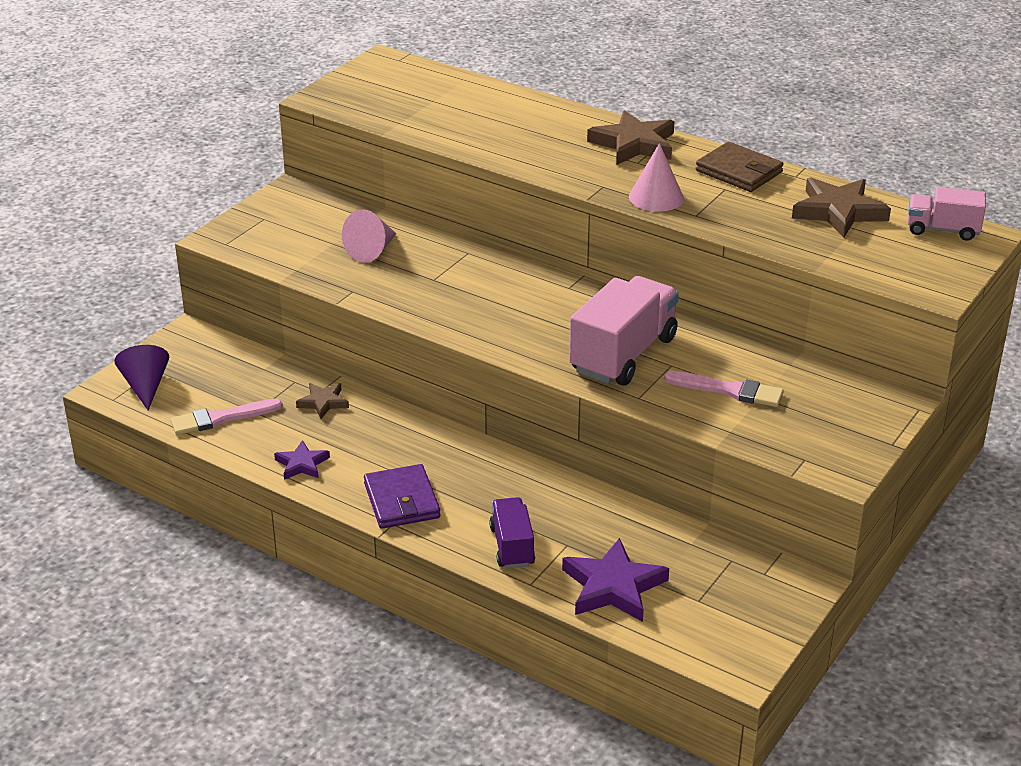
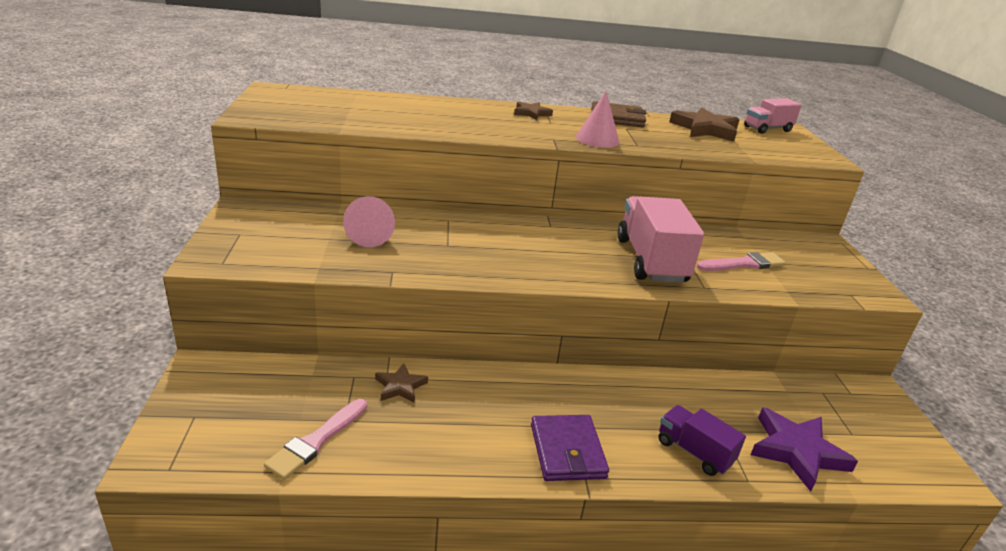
camera: 40 degrees left, 5 degrees down
purple cone [114,345,169,411] -> none
purple star [274,440,330,480] -> none
purple wallet [364,464,440,529] -> purple wallet turned 45 degrees clockwise [531,415,609,481]
brown star [587,110,674,165] -> brown star [514,102,553,120], size x0.56

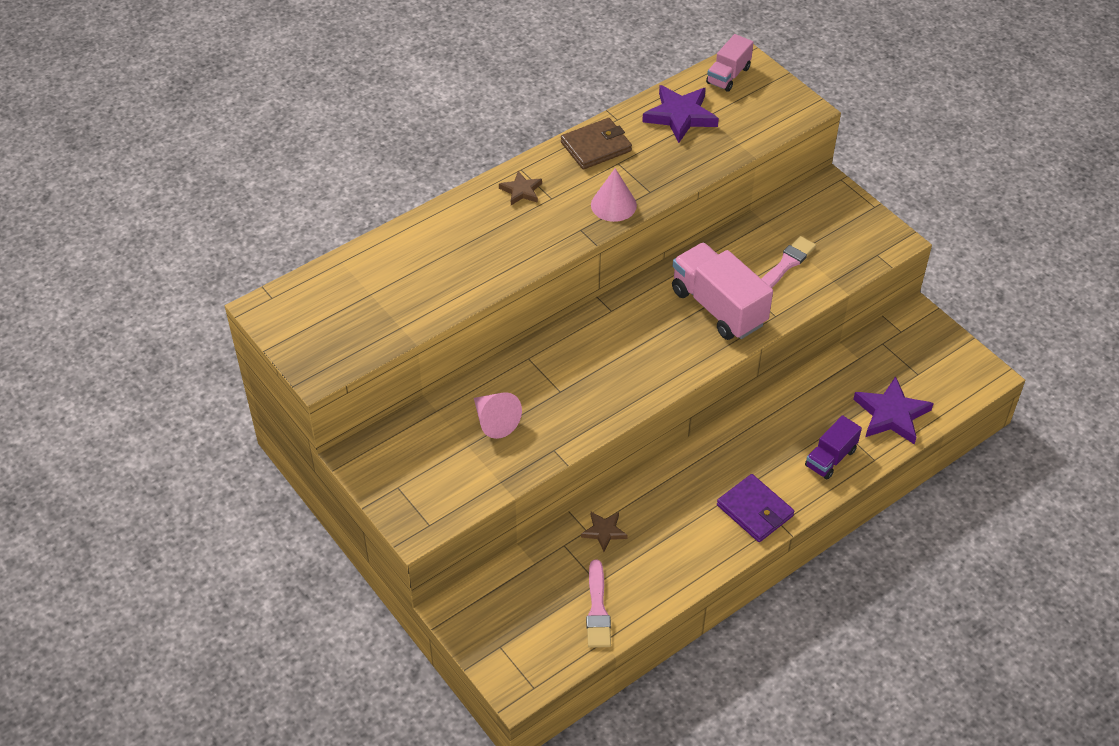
camera: 30 degrees left, 20 degrees up
purple truck [658,405,746,476] -> purple truck turned 60 degrees counterclockwise [805,415,862,480]
brown star [669,107,740,142] -> purple star [642,85,719,143]

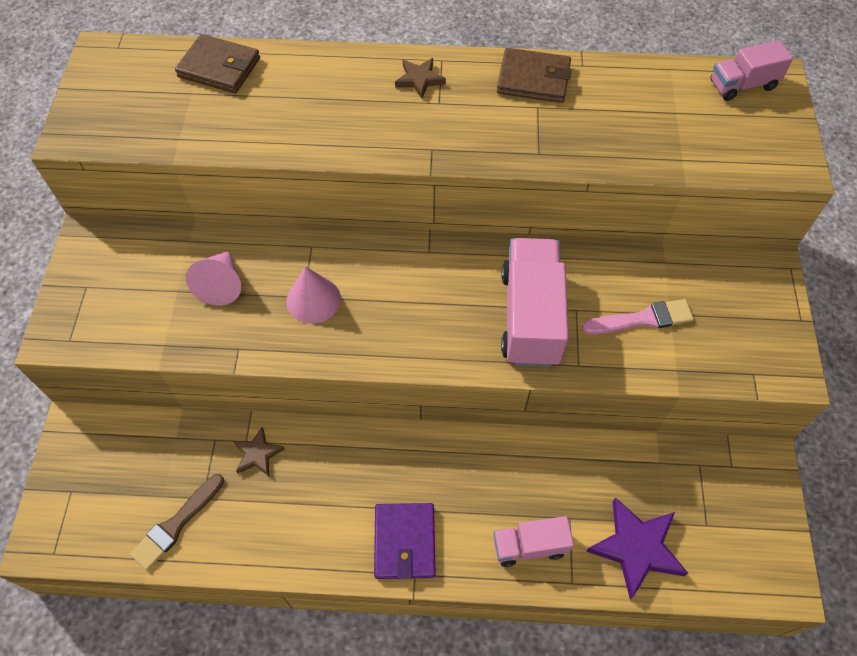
camera: 40 degrees right, 10 degrees up
pink brush [586,560,611,648] -> brown brush [130,474,224,570]
pink cone [591,168,637,222] -> pink cone moved to [286,266,341,323]
purple star [642,85,719,143] -> none
purple truck [805,415,862,480] -> pink truck [493,516,574,567]
none -> brown wallet [175,34,260,93]

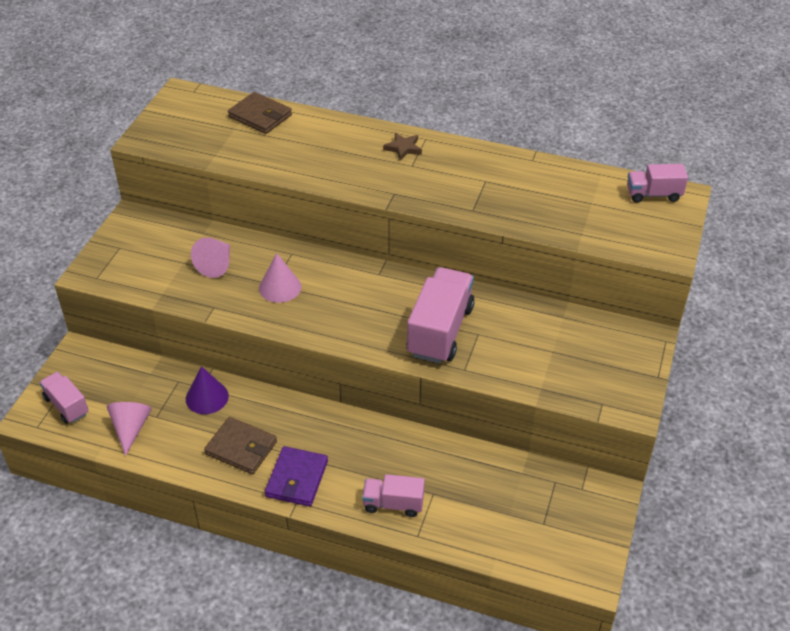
camera: 15 degrees right, 15 degrees down
brown brush [130,474,224,570] -> pink cone [107,402,152,456]
brown star [233,427,285,476] -> purple cone [186,366,229,414]
brown wallet [497,48,571,103] -> brown wallet moved to [204,417,277,474]
pink brush [582,299,694,334] -> none
purple star [586,497,688,599] -> none
none -> pink truck [39,372,89,424]

